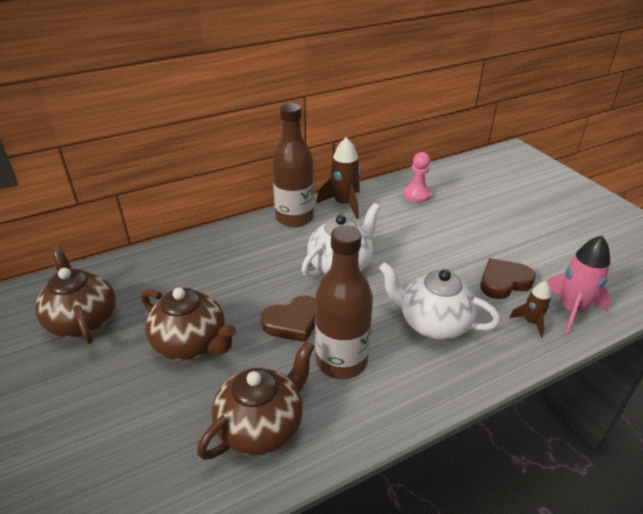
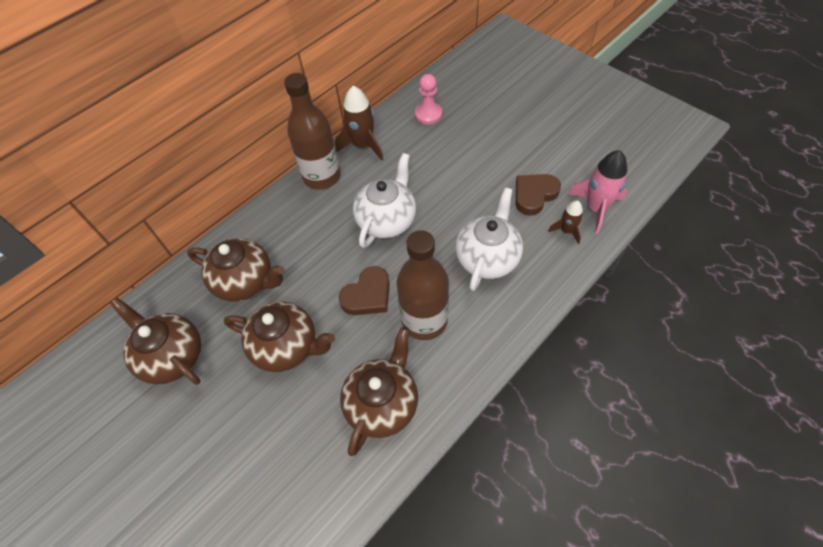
camera: 15 degrees left, 20 degrees up
white teapot [379,262,500,340] -> white teapot turned 105 degrees clockwise [456,187,523,291]
none -> brown teapot [187,238,285,302]

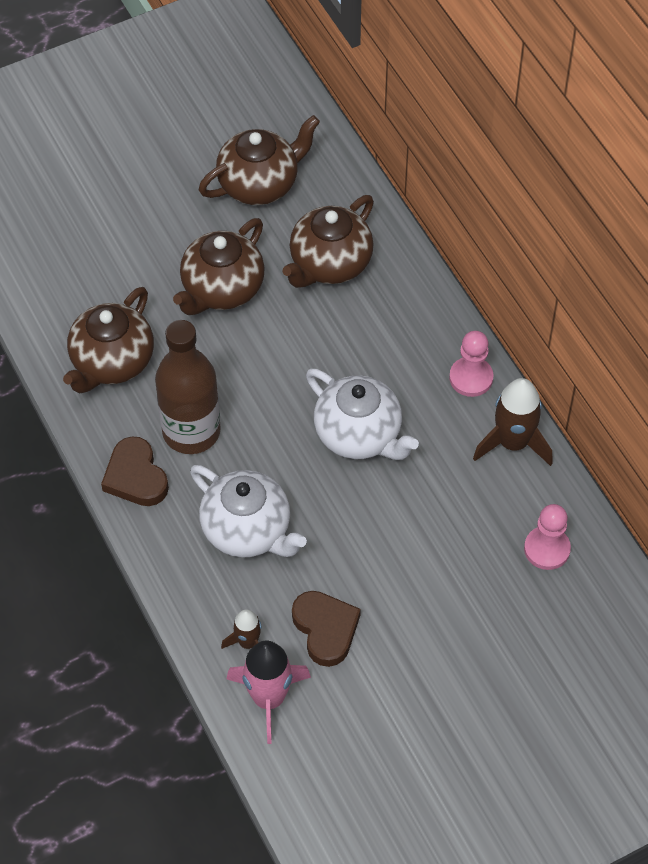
camera: 105 degrees right, 0 degrees up
brown bottle [284,73,341,190] -> pink pawn [449,331,494,397]
brown heart [339,266,390,315] -> brown heart moved to [101,436,169,506]
brown teapot [340,327,418,456] -> brown teapot turned 75 degrees clockwise [63,287,154,393]

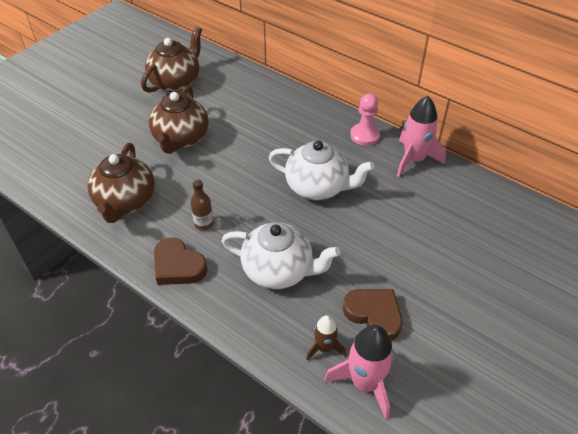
camera: 25 degrees left, 10 degrees down
brown bottle [155,320,221,454] -> brown bottle [190,180,214,230], size x0.44
brown teapot [283,195,374,288] -> none
brown rocket [473,378,553,466] -> pink rocket [397,96,446,177]
pink pawn [524,504,571,570] -> none

